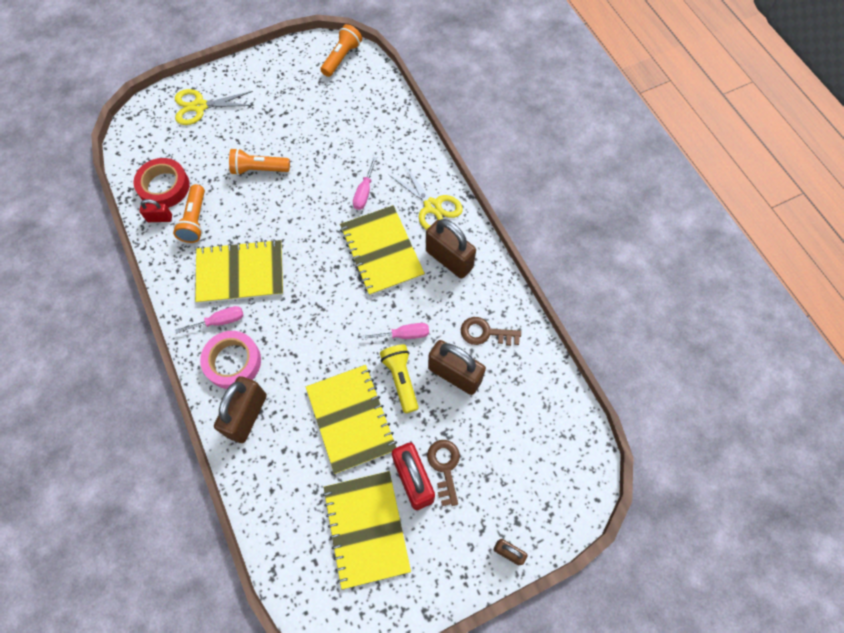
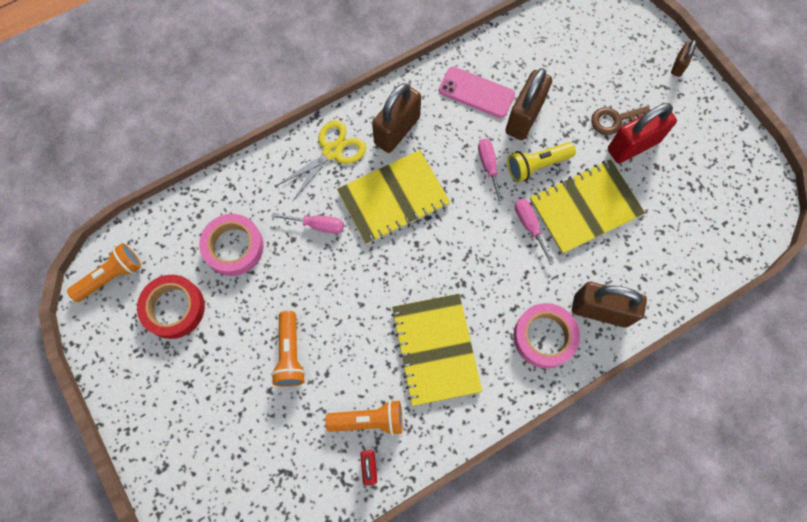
camera: 95 degrees left, 5 degrees up
red tape [134,158,190,208] -> red tape moved to [137,275,205,339]
yellow scissors [175,89,254,125] -> none
pink screwdriver [175,306,243,333] -> pink screwdriver moved to [515,199,554,265]
orange flashlight [320,24,362,77] -> orange flashlight turned 120 degrees clockwise [67,243,141,302]
yellow notebook [323,471,411,589] -> none
brown key [461,317,521,346] -> pink phone [439,66,515,118]
none -> pink tape [199,214,264,276]

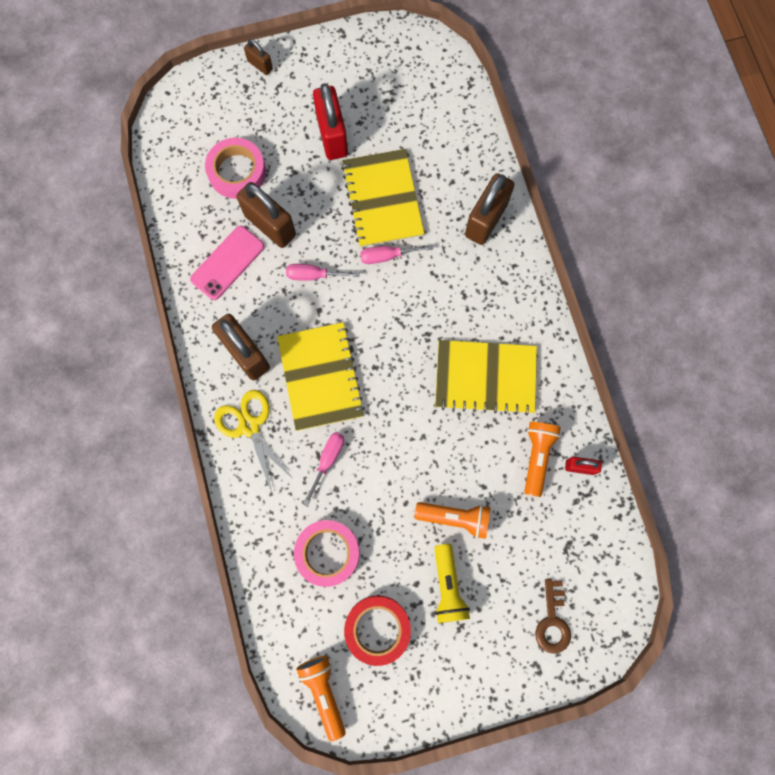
camera: 75 degrees left, 5 degrees up
yellow flashlight [507,142,576,182] -> yellow flashlight moved to [434,544,470,623]
pink tape [514,303,580,368] -> pink tape moved to [205,138,266,199]
brown key [591,106,650,135] -> brown key moved to [535,579,571,654]

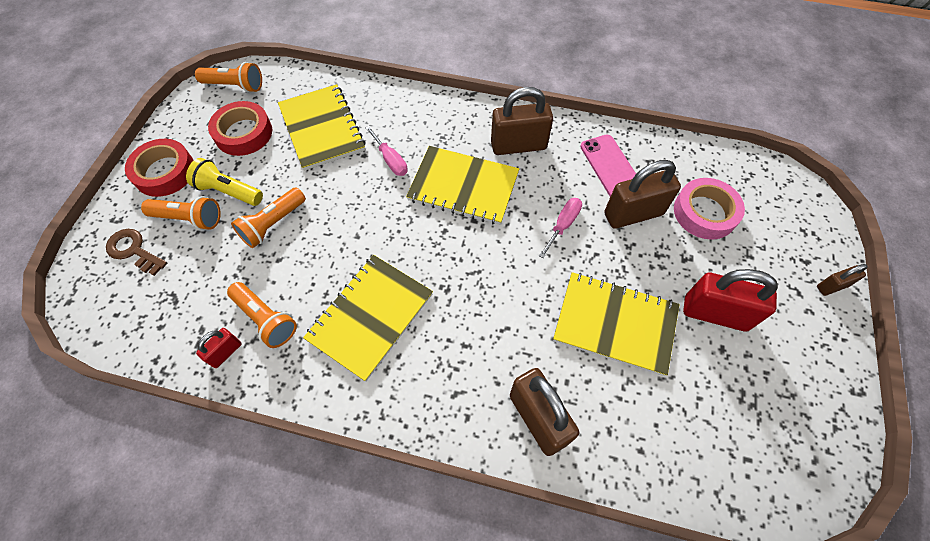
camera: 120 degrees right, 15 degrees down
yellow scissors [214,390,294,493] -> none
pink tape [294,520,360,587] -> yellow notebook [278,84,366,171]
pink screwdriver [360,245,433,264] -> none
none -> red tape [125,139,194,197]
none -> orange flashlight [141,196,221,230]

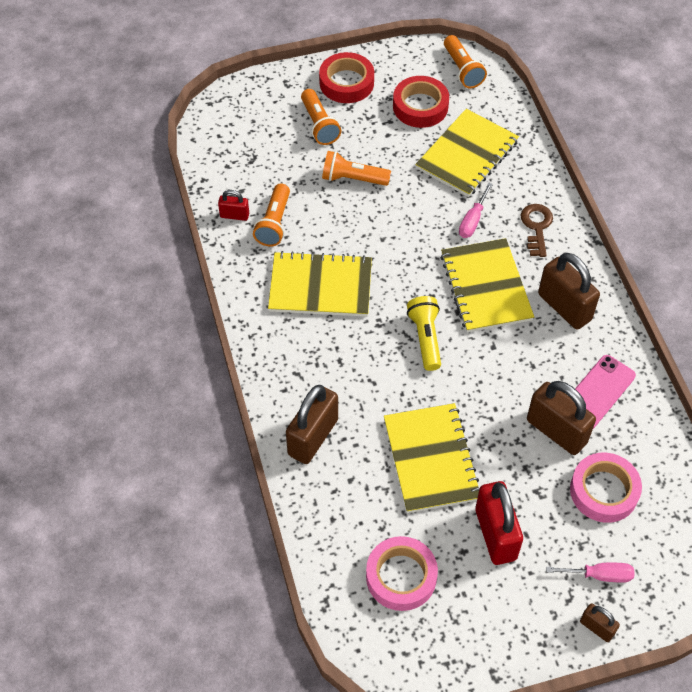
camera: 60 degrees right, 5 degrees down
brown key [106,229,167,276] -> brown key moved to [521,204,553,257]
yellow flashlight [186,158,263,206] -> yellow flashlight moved to [407,296,441,371]
pink screwdriver [539,198,582,258] -> pink screwdriver moved to [546,563,635,583]
none -> pink tape [366,536,438,611]

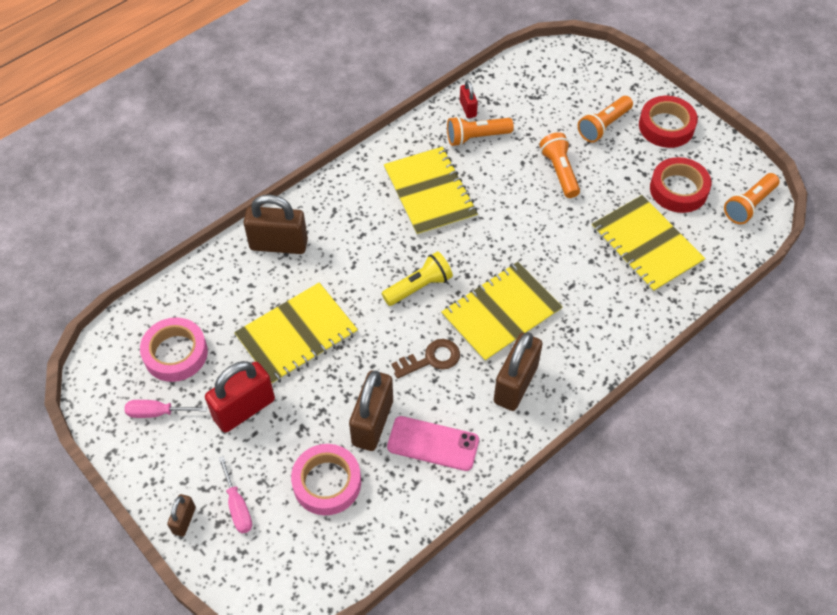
camera: 65 degrees right, 0 degrees up
yellow notebook [415,109,519,197] -> yellow notebook turned 45 degrees clockwise [592,195,705,293]
pink screwdriver [459,183,493,238] -> pink screwdriver moved to [125,400,207,418]
brown key [521,204,553,257] -> brown key moved to [392,339,460,379]

